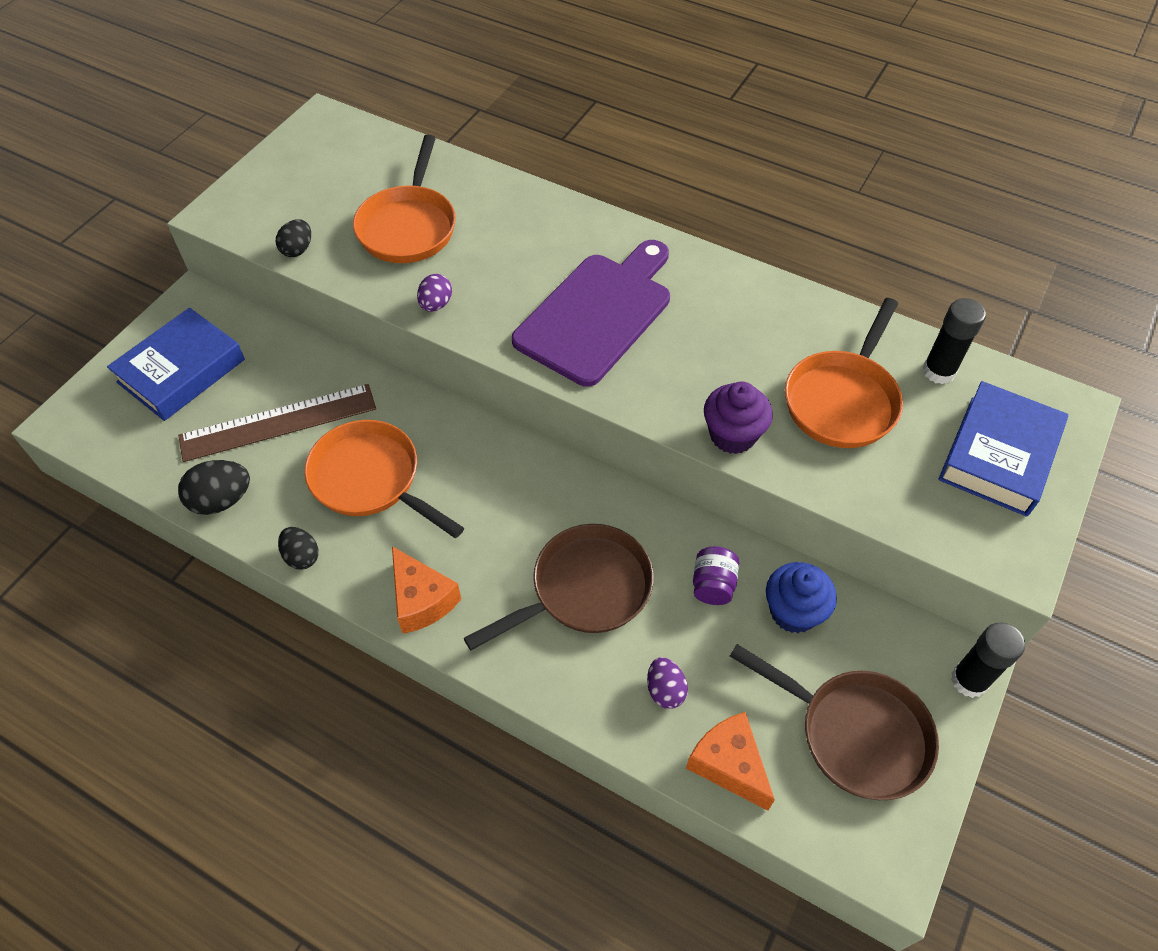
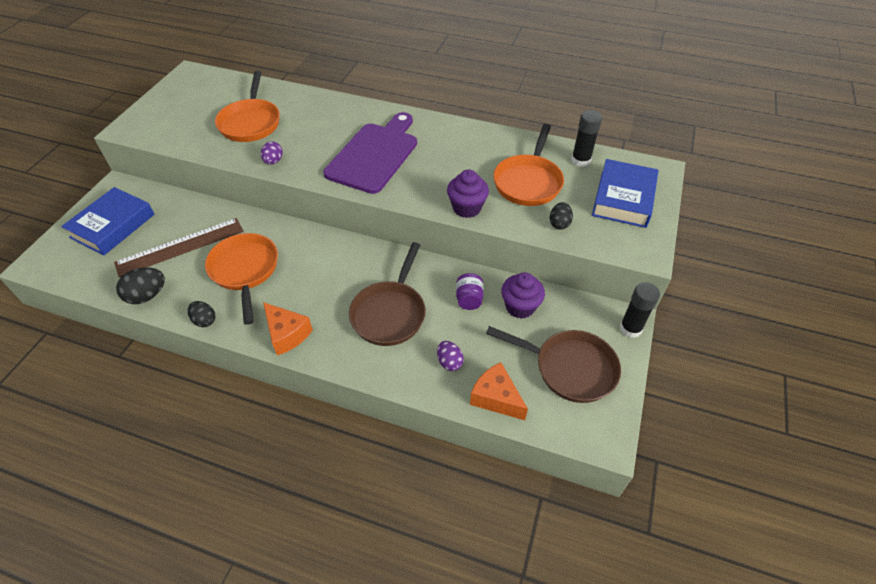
camera: 10 degrees left, 5 degrees down
black egg [276,219,311,257] -> black egg moved to [550,202,573,230]
orange pan [304,420,464,538] -> orange pan turned 45 degrees clockwise [205,233,278,325]
brown pan [464,524,654,650] -> brown pan turned 150 degrees clockwise [349,242,426,346]
blue cupcake [766,562,837,633] -> purple cupcake [501,272,545,319]

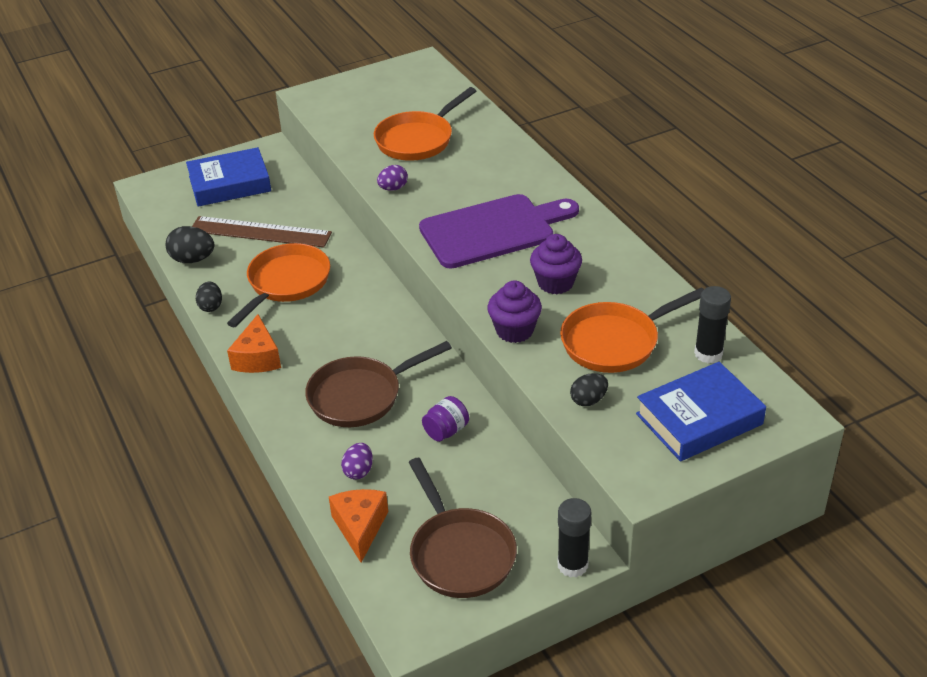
camera: 45 degrees right, 10 degrees down
purple cupcake [501,272,545,319] -> purple cupcake moved to [530,234,582,294]

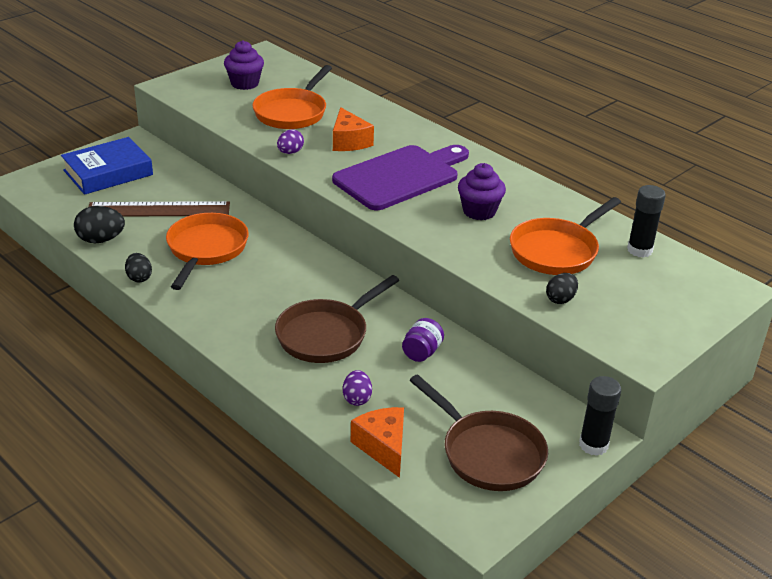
camera: 20 degrees left, 5 degrees down
orange cheese [227,314,281,373] -> orange cheese moved to [333,107,374,151]
purple cupcake [487,281,542,343] -> purple cupcake moved to [224,40,264,90]
blue book [636,362,766,461] -> none

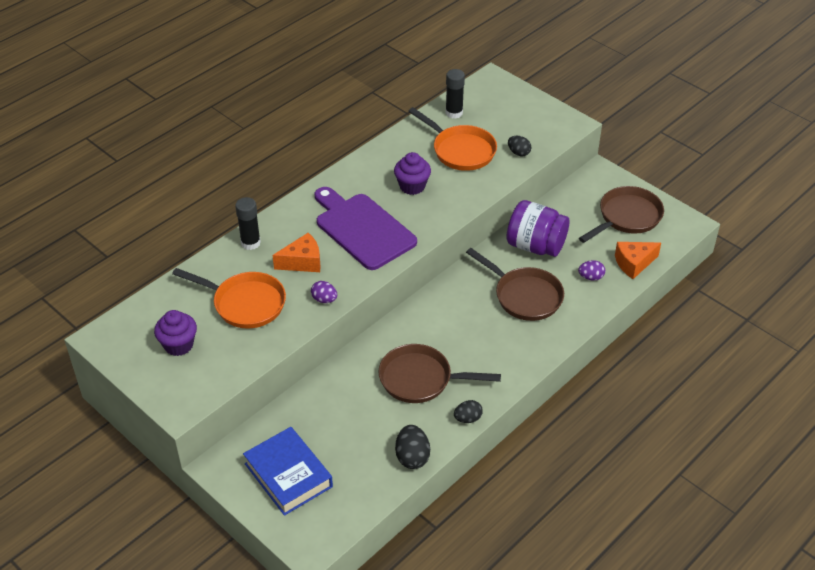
camera: 90 degrees left, 10 degrees up
brown ruler [88,201,230,217] -> none
orange pan [166,213,249,290] -> brown pan [378,344,501,403]
purple jar [402,318,444,362] -> purple jar [506,200,569,257], size x2.03
black glue stick [579,376,621,456] -> black glue stick moved to [235,197,261,250]

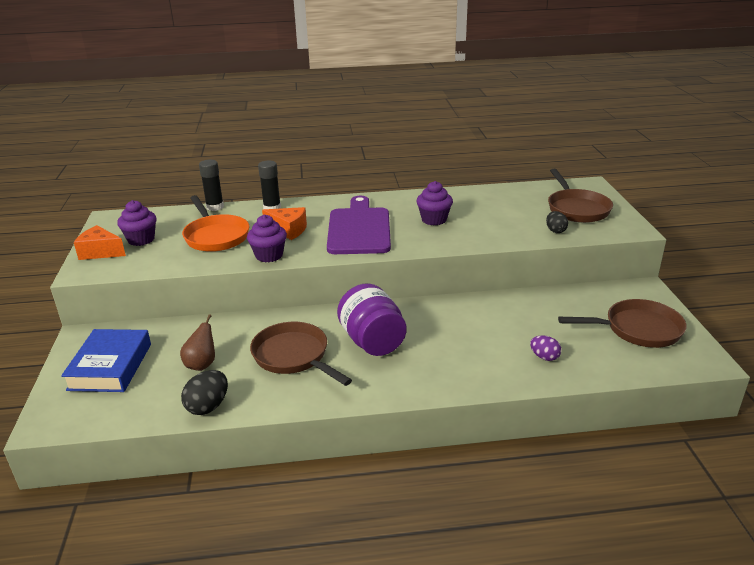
camera: 40 degrees right, 15 degrees down
purple egg [311,281,337,303] -> purple cupcake [247,215,287,262]
orange pan [408,107,497,171] -> none
black glue stick [446,69,465,119] -> black glue stick moved to [199,160,224,211]
black egg [454,400,483,423] -> none
brown pan [466,248,564,321] -> brown pan moved to [548,169,613,223]
purple jar [506,200,569,257] -> purple jar moved to [337,283,407,356]
orange cheese [615,242,661,279] -> orange cheese moved to [74,225,126,260]
none -> brown pear [180,314,215,371]

